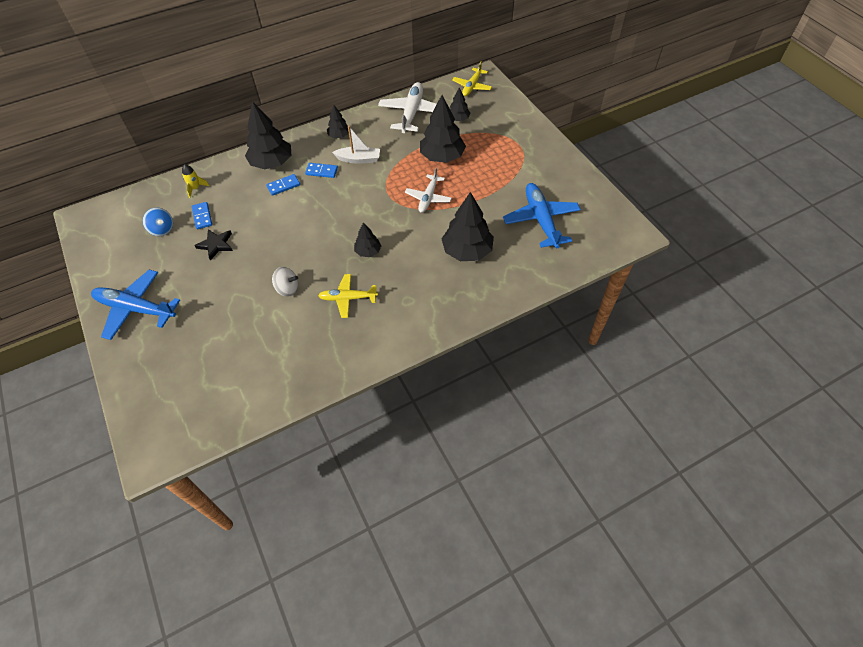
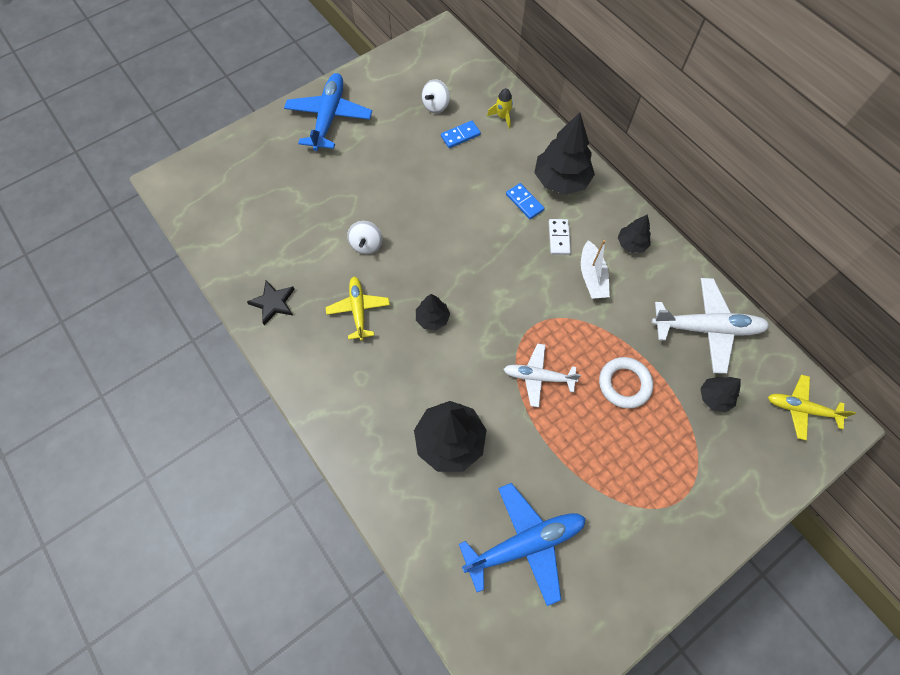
camera: 80 degrees right, 10 degrees up
blue spinning top [143,208,173,236] -> white spinning top [422,79,450,113]
black star [194,229,233,260] -> black star moved to [247,280,295,325]
blue domino [305,163,338,178] -> white domino [549,219,571,255]
black tree [420,95,466,163] -> white ring [599,357,653,409]

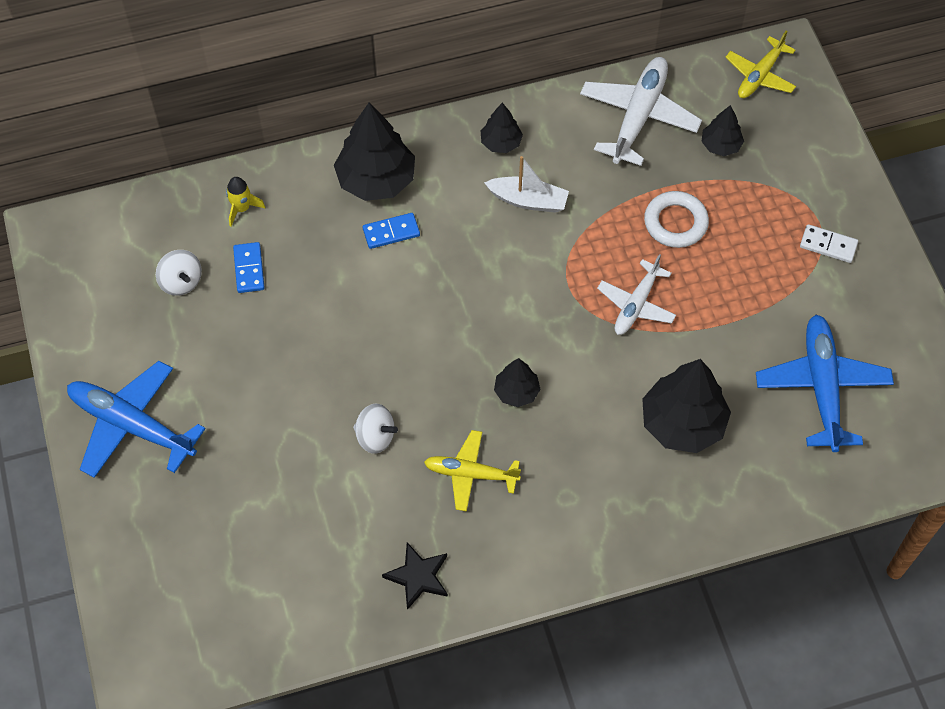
camera: 70 degrees left, 5 degrees down
white domino [549,219,571,255] -> white domino moved to [800,224,858,263]

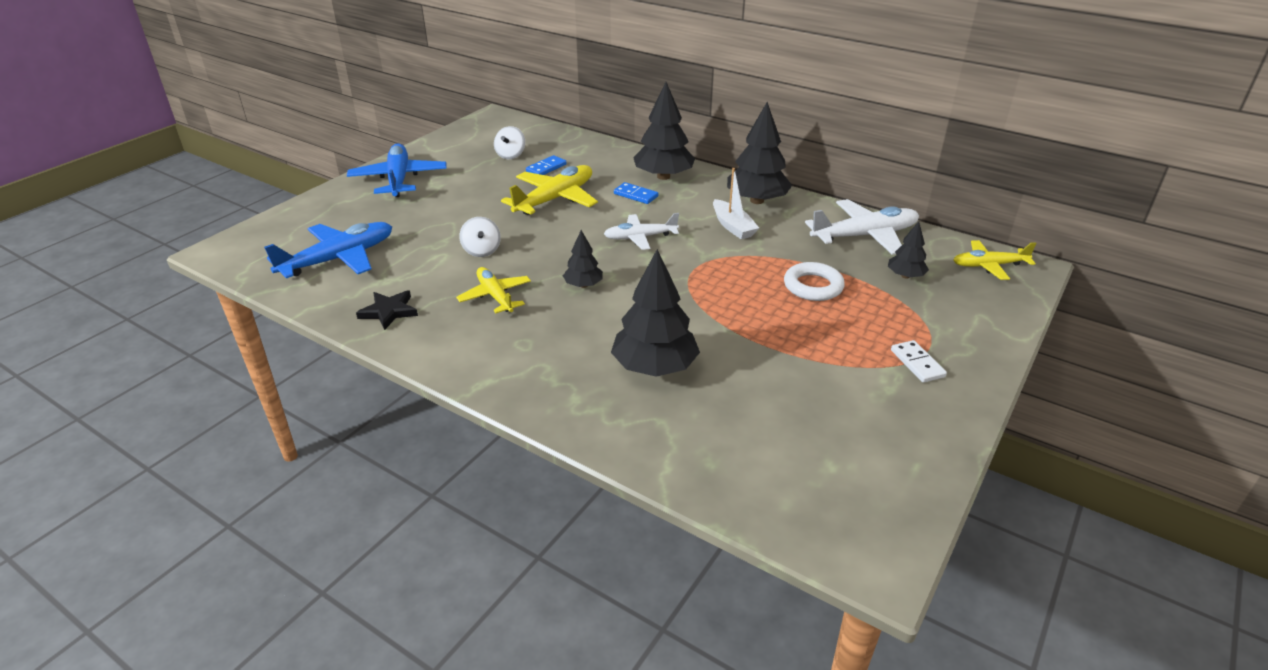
camera: 50 degrees right, 25 degrees down
yellow rocket [226,177,265,226] -> none
black tree [481,103,523,153] -> black tree [727,102,792,204], size x1.88
white plane [597,254,676,335] -> white plane moved to [604,213,679,250]
blue plane [756,315,894,452] -> blue plane moved to [264,222,392,278]
none -> yellow plane [501,165,598,215]

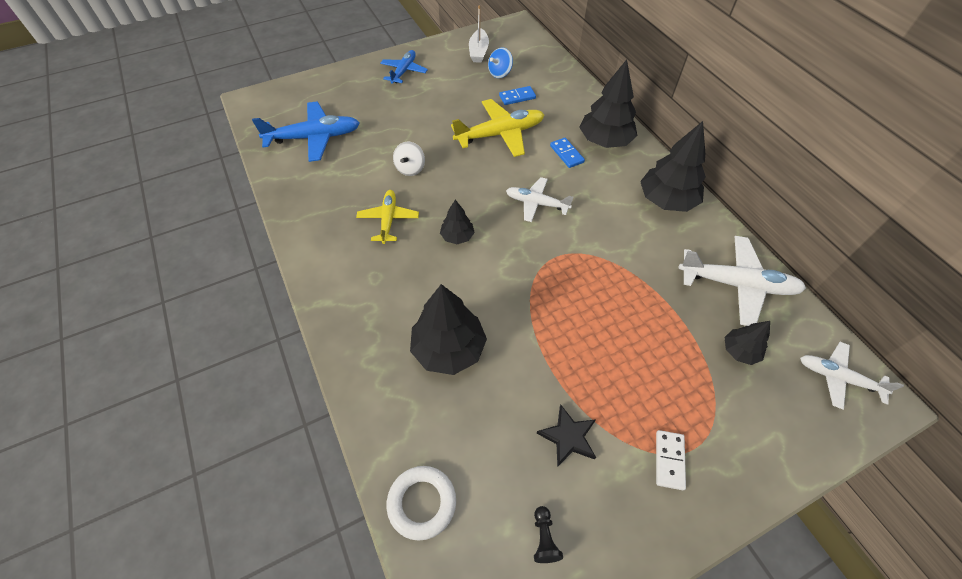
camera: 30 degrees right, 20 degrees up
blue plane [347,143,447,197] -> blue plane [380,50,428,84], size x0.63
black star [356,290,418,330] -> black star moved to [537,405,596,467]
white spinning top [494,126,525,159] -> blue spinning top [488,47,513,78]
white boat [713,168,759,240] -> white boat moved to [469,5,489,63]
white ring [784,262,845,301] -> white ring moved to [386,466,456,541]
yellow plane [953,240,1037,280] -> white plane [800,342,904,410]
none -> black pawn [534,506,563,563]

